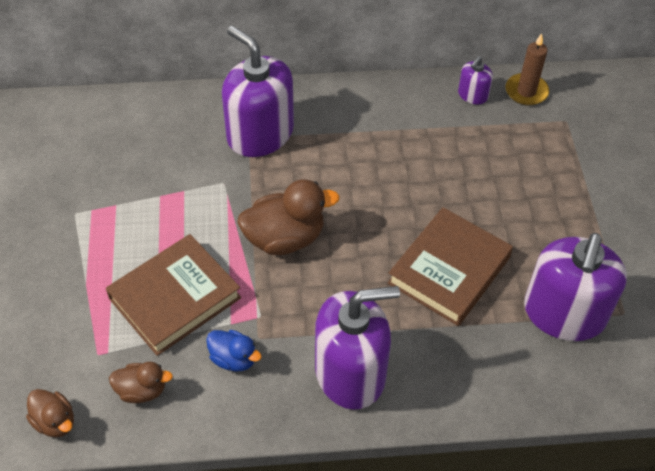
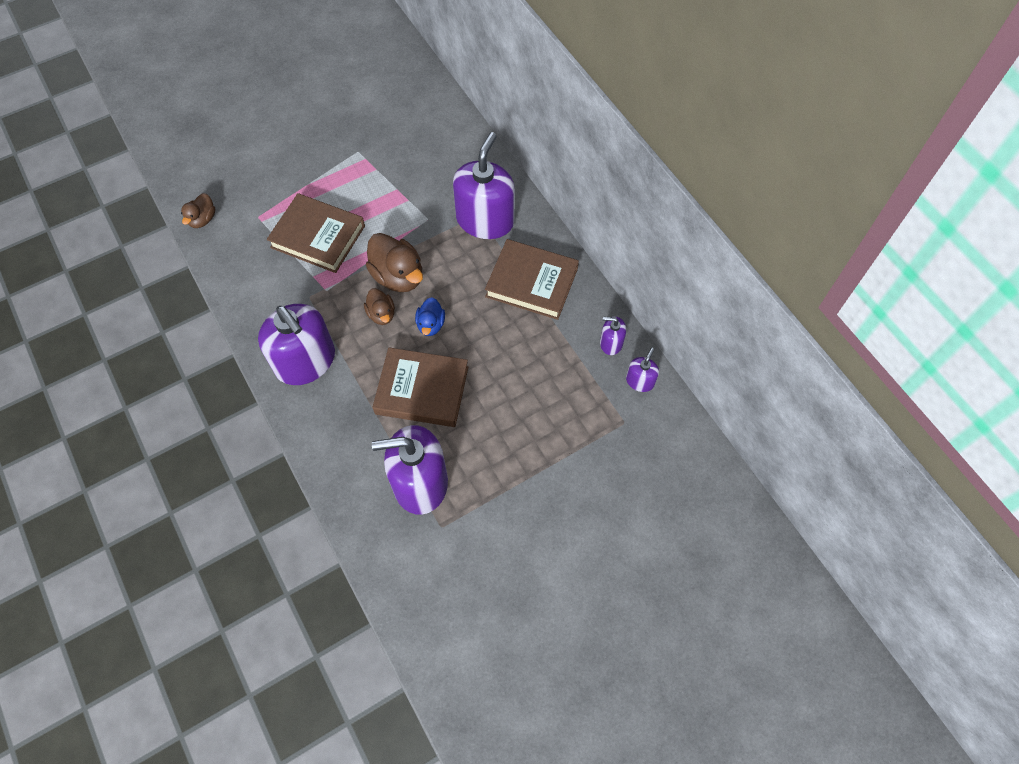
camera: 65 degrees right, 10 degrees up
brown duck [109,362,173,403] -> brown duck moved to [364,288,395,325]
blue duck [206,330,262,372] -> blue duck moved to [415,297,445,336]
brown candle [505,33,549,106] -> purple soap dispenser [626,348,659,392]
none -> brown book [485,239,579,320]

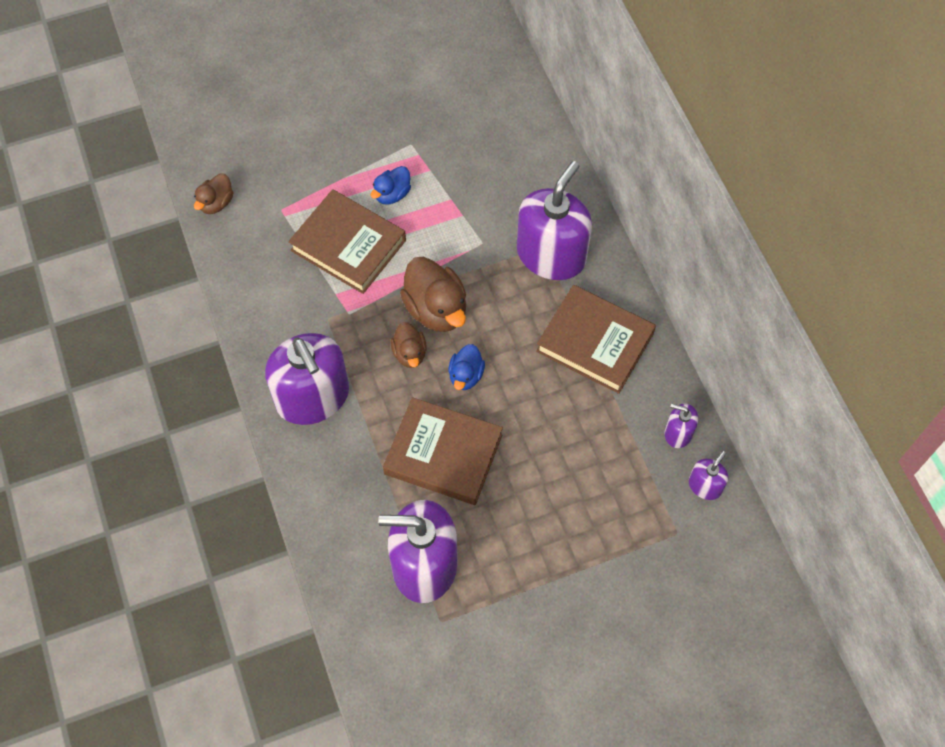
camera: 10 degrees right, 0 degrees up
none -> blue duck [371,166,411,205]

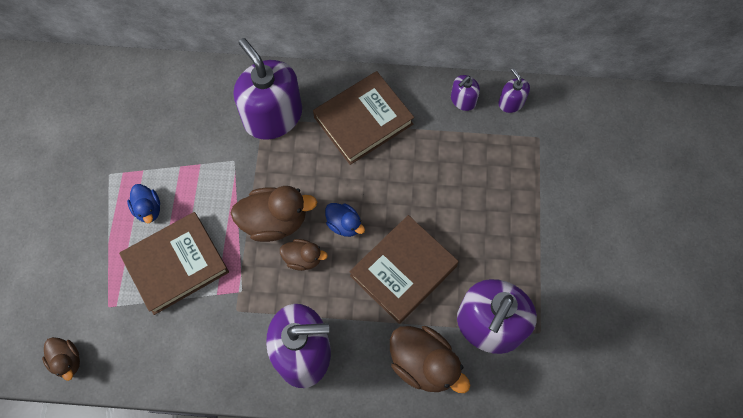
camera: 65 degrees left, 5 degrees up
none -> brown duck [390,326,470,393]

